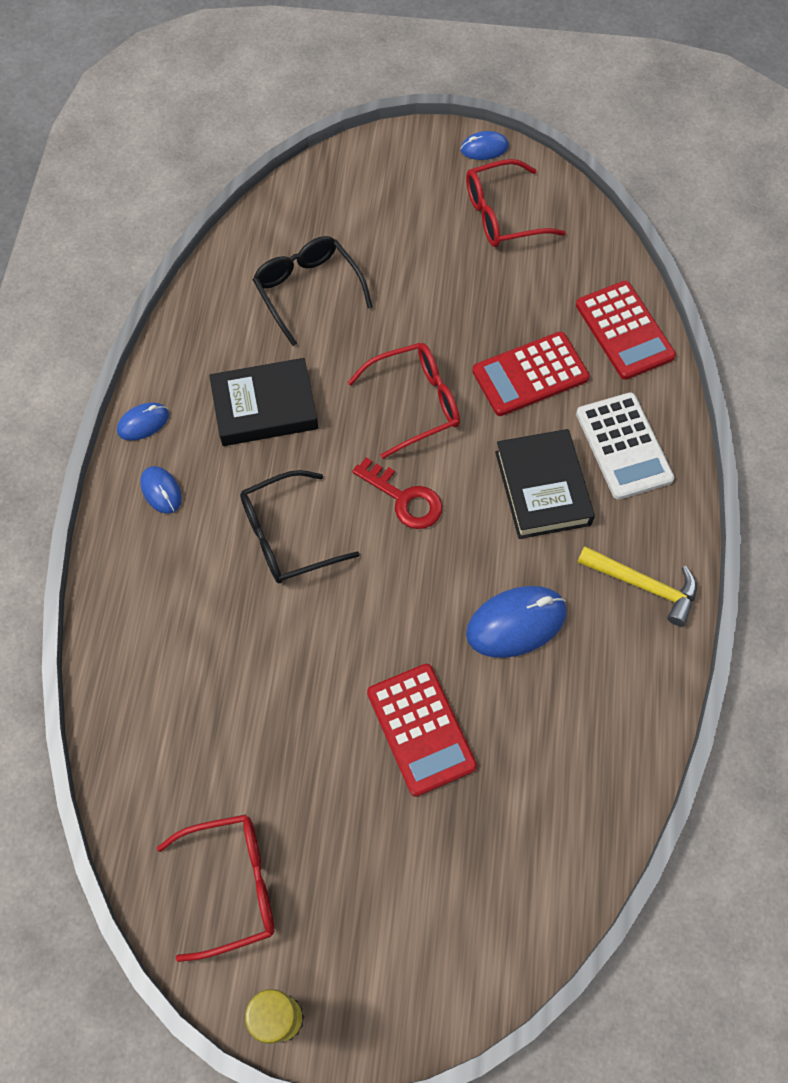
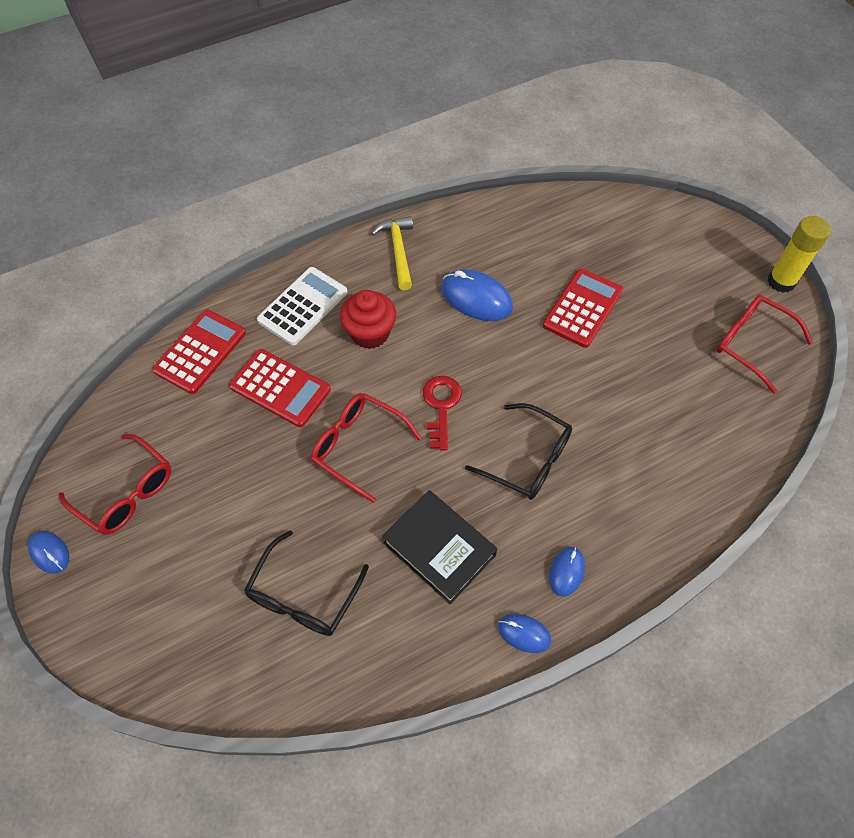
camera: 125 degrees left, 5 degrees down
black book [495,429,595,539] -> red cupcake [340,290,396,349]

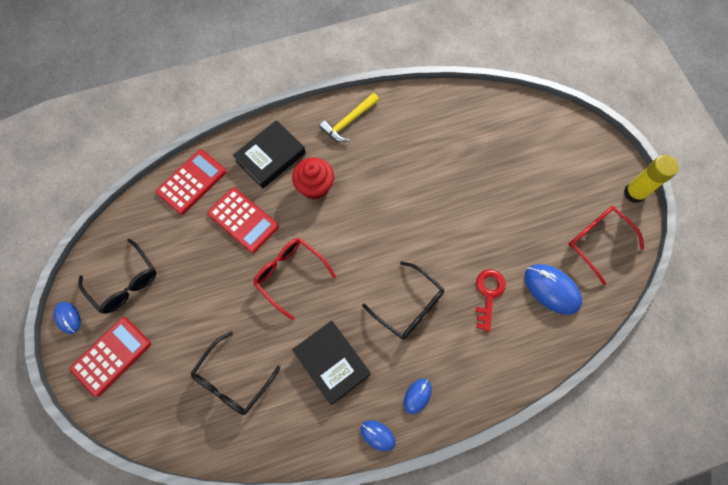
camera: 10 degrees right, 10 degrees up
red glasses [59,434,171,535] -> black glasses [78,239,157,314]
white calculator [257,267,348,345] -> black book [233,120,306,189]
yellow hammer [371,216,413,290] -> yellow hammer turned 135 degrees counterclockwise [319,93,379,142]
red key [423,376,462,450] -> red key moved to [476,269,506,332]
blue mouse [441,269,513,321] -> blue mouse moved to [525,264,582,315]
red calculator [543,268,623,348] -> red calculator moved to [70,317,151,397]

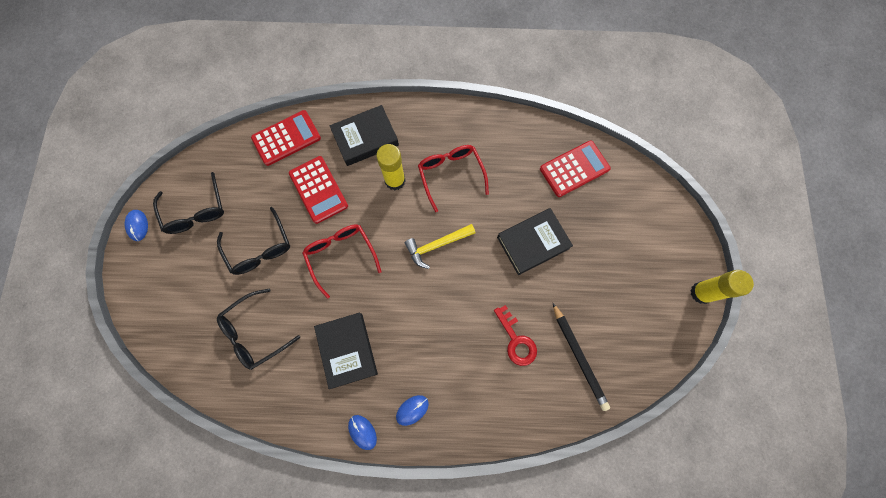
camera: 20 degrees right, 5 degrees up
red calculator [70,317,151,397] -> red calculator moved to [540,140,611,197]
red cupcake [292,157,334,200] -> yellow glue stick [376,144,406,190]
yellow hammer [319,93,379,142] -> yellow hammer moved to [405,224,476,269]
black glasses [362,261,444,339] -> black glasses moved to [217,207,290,275]
red key [476,269,506,332] -> red key turned 120 degrees clockwise [494,305,537,366]
blue mouse [525,264,582,315] -> black pencil [553,303,610,411]
red glasses [568,206,645,285] -> red glasses moved to [418,145,489,212]
none -> black book [497,208,573,275]

